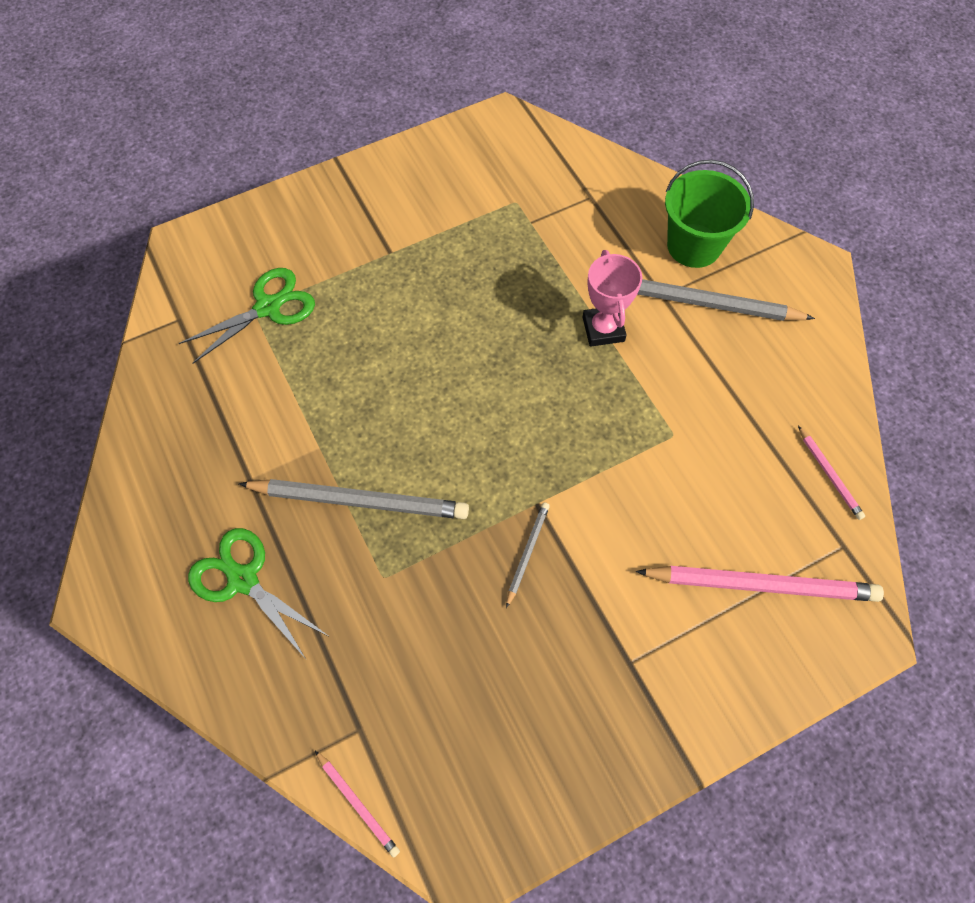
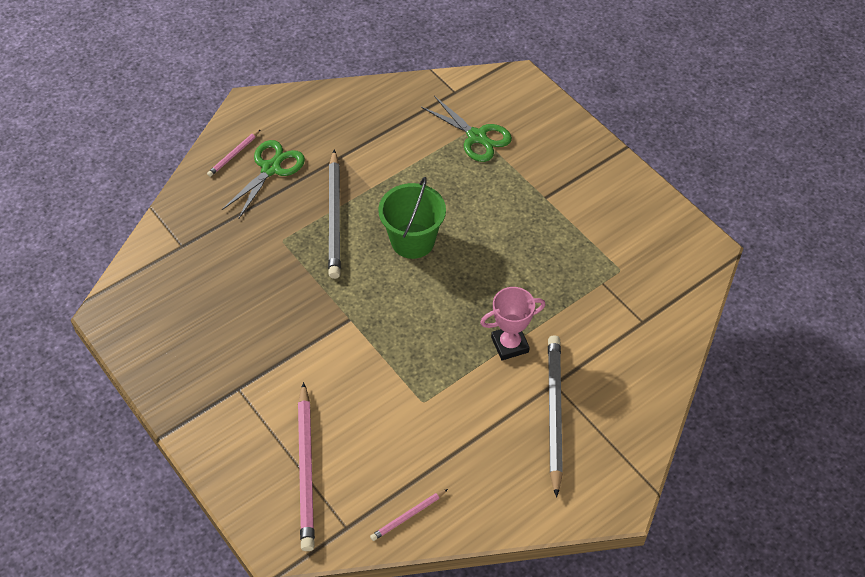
camera: 80 degrees right, 10 degrees down
pink pencil [315,751,400,858] -> pink pencil moved to [207,130,260,177]
grey pencil [506,502,550,608] -> none
green bucket [665,160,754,268] -> green bucket moved to [378,177,446,259]

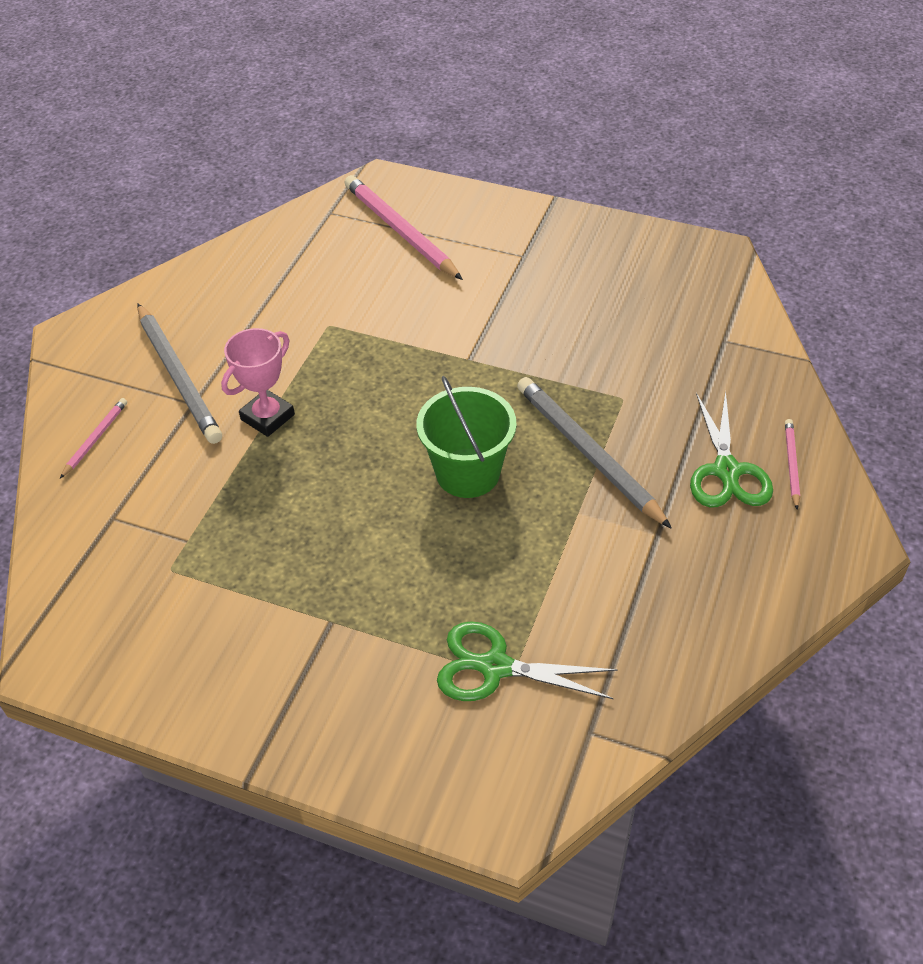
camera: 150 degrees right, 5 degrees down
pink pencil [370,489,448,541] -> pink pencil moved to [60,398,127,478]

